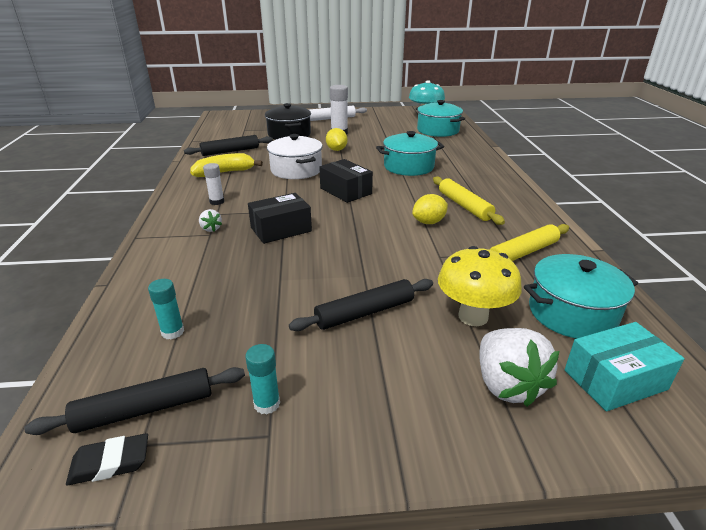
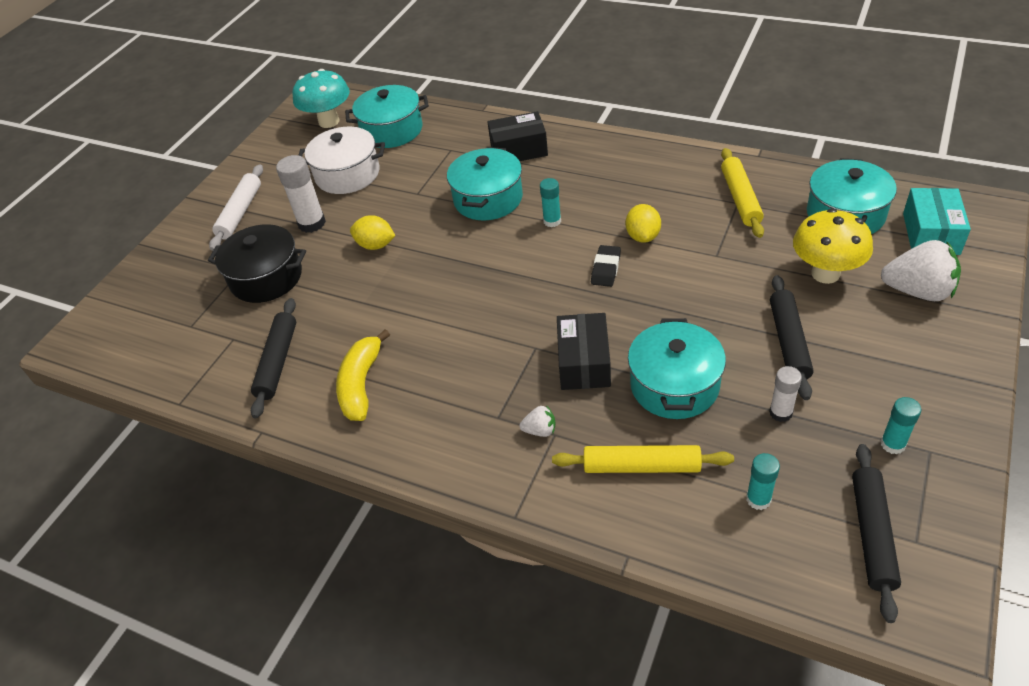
camera: 55 degrees left, 15 degrees up
black eraser [66,433,148,485] -> black eraser moved to [591,245,621,287]
white glue stick [203,163,224,205] -> white glue stick moved to [769,366,802,422]
white pot [267,134,323,179] -> white pot moved to [299,127,385,194]
black box [319,159,373,203] -> black box moved to [487,111,548,161]
yellow rolling pin [433,177,505,225] -> yellow rolling pin moved to [552,445,734,473]
none -> turquoise glue stick [540,178,561,227]
none -> turquoise pot [628,318,726,419]

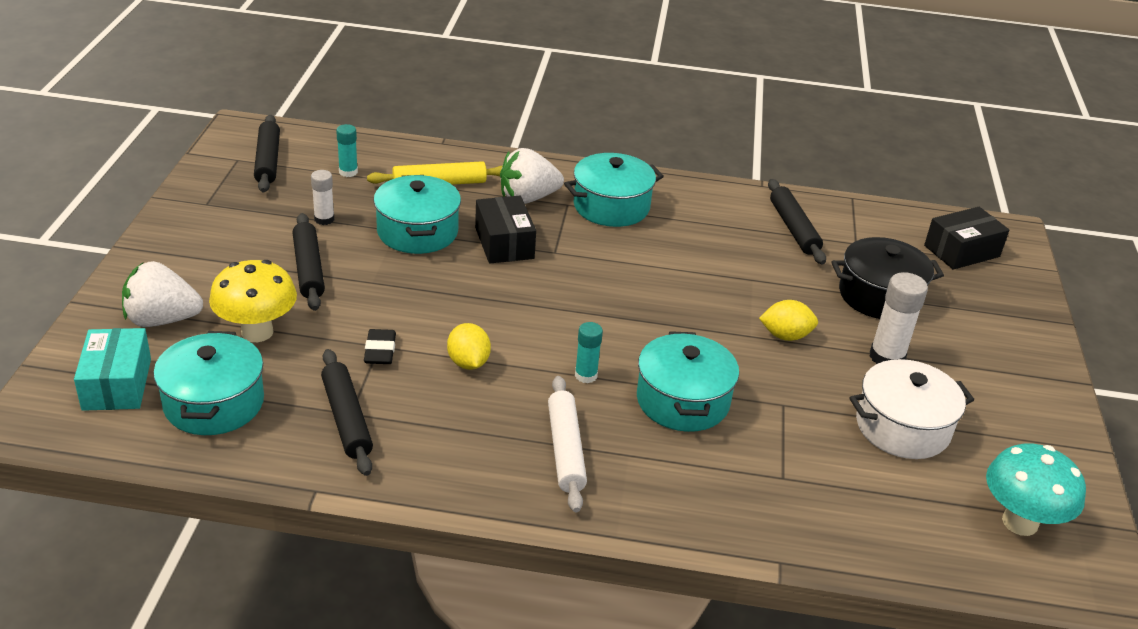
camera: 155 degrees right, 10 degrees down
white rolling pin [209,165,263,251] -> white rolling pin moved to [548,376,587,512]
yellow banana [336,329,390,421] -> none
turquoise pot [345,85,429,148] -> turquoise pot moved to [564,153,664,227]
black box [487,111,548,161] -> black box moved to [924,207,1009,270]
white strawberry [519,405,555,437] -> white strawberry [500,148,564,204], size x2.10
black eraser [591,245,621,287] -> black eraser moved to [364,329,396,364]
yellow rolling pin [721,148,764,238] -> black rolling pin [321,349,373,476]
turquoise glue stick [880,397,921,454] -> none

